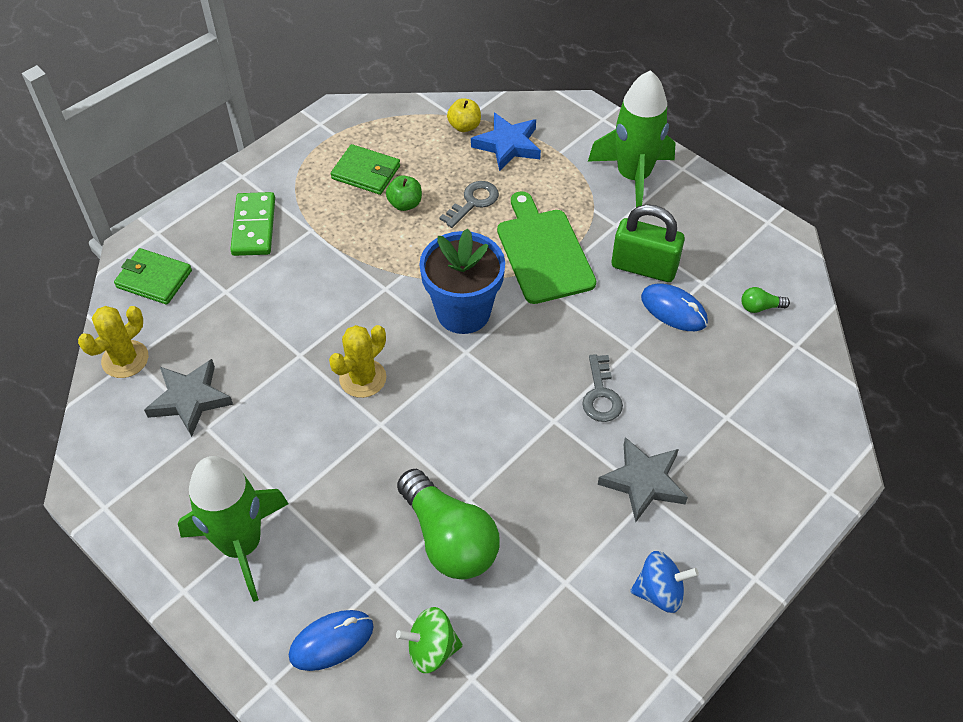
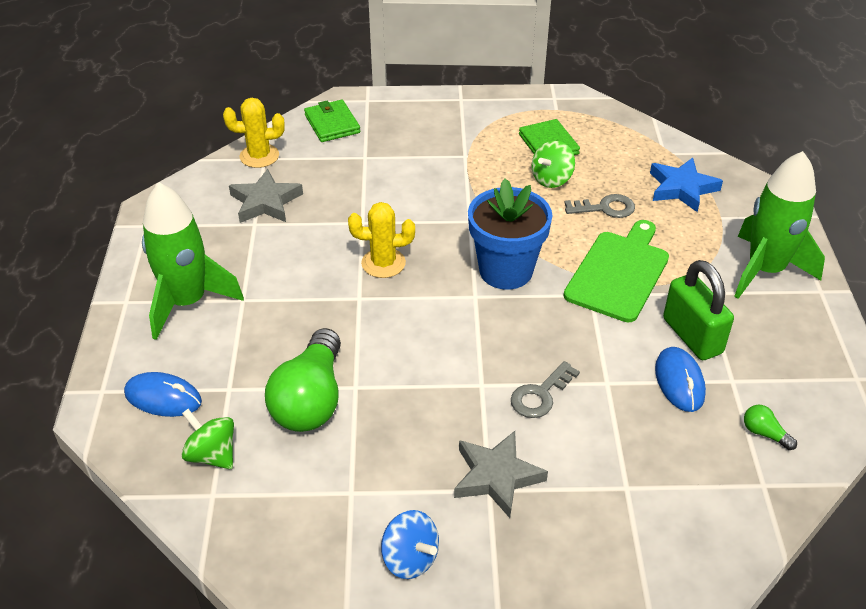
camera: 45 degrees right, 10 degrees down
green domino [230,192,275,256] -> none
green apple [386,175,422,211] -> green spinning top [532,140,575,188]
yellow apple [447,98,481,132] -> none

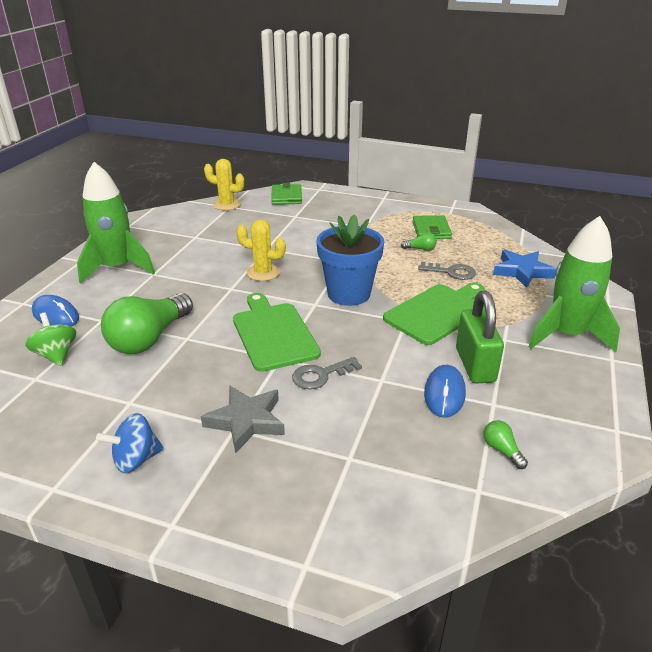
camera: 20 degrees right, 10 degrees down
grey star [229,169,303,223] -> none
blue spinning top [381,510,439,579] -> blue spinning top turned 90 degrees clockwise [96,413,164,473]
green spinning top [532,140,575,188] -> green light bulb [401,232,437,251]
none -> green cutting board [233,293,321,372]

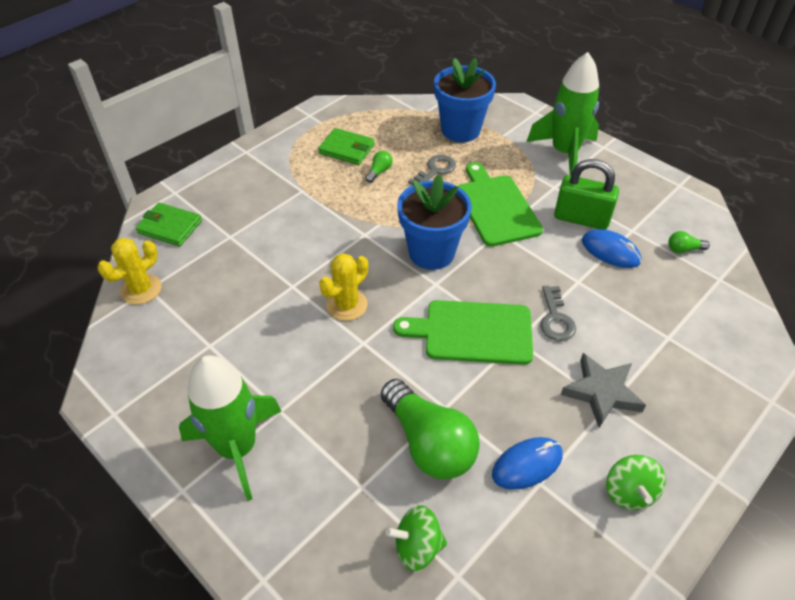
camera: 65 degrees left, 15 degrees up
blue mouse [32,295,79,326] -> blue mouse moved to [492,437,563,490]
blue spinning top [96,413,164,473] -> green spinning top [606,455,666,510]
blue star [493,249,556,288] -> blue flower pot [434,58,496,142]

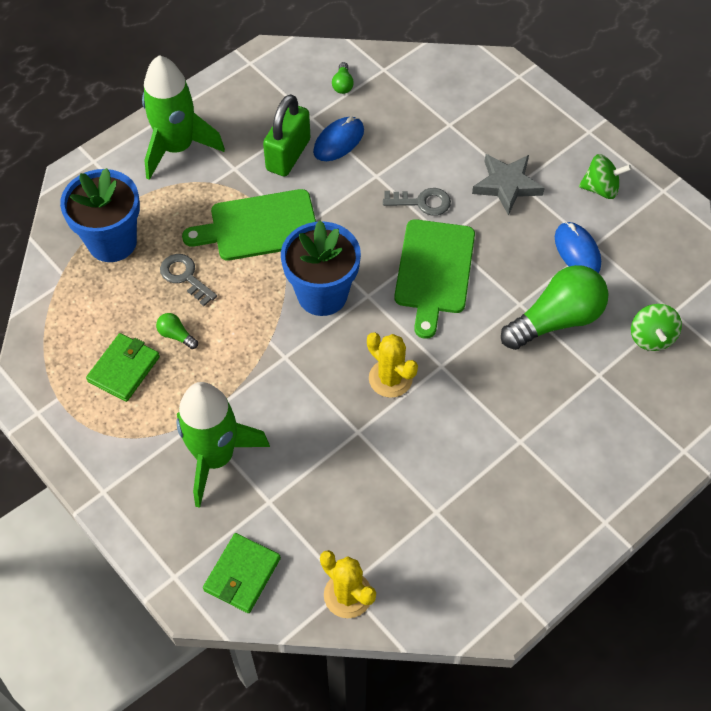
camera: 85 degrees left, 10 degrees up
green rocket [179,355,281,501] -> green rocket moved to [176,382,270,508]

